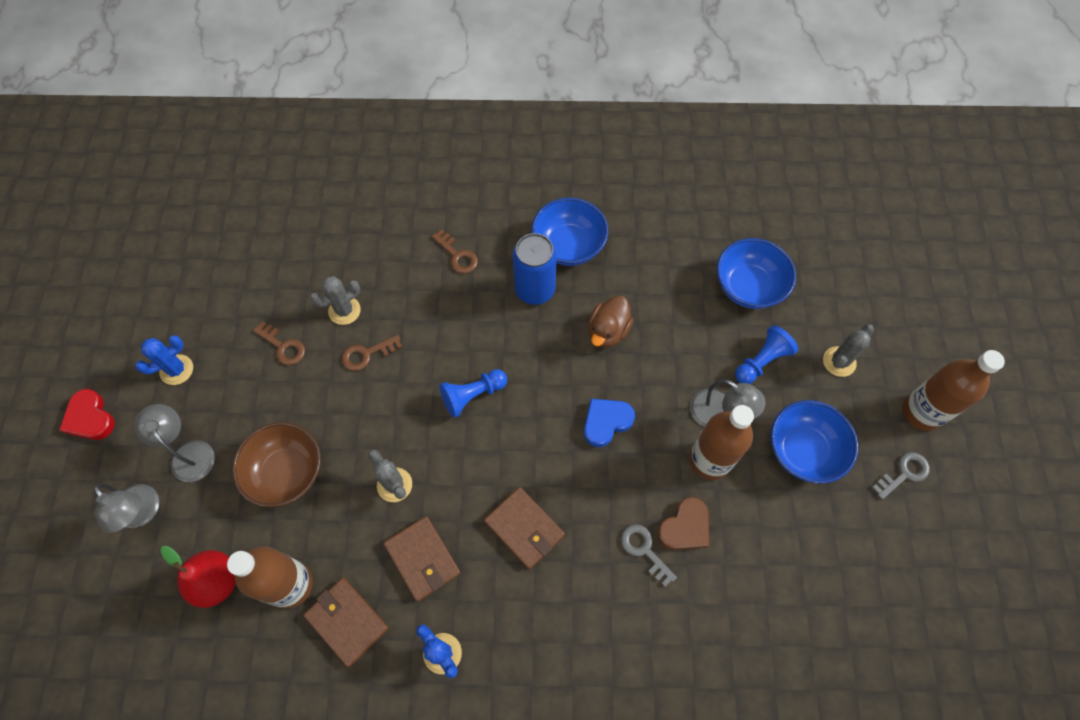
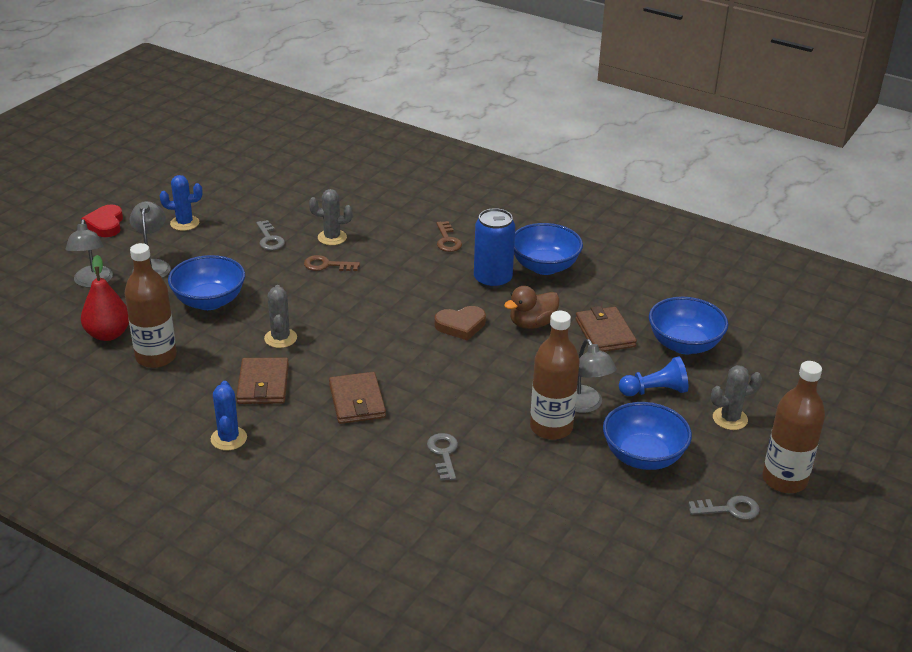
camera: 30 degrees right, 30 degrees down
brown bowl [232,422,321,508] -> blue bowl [168,255,245,310]
brown key [253,321,305,365] -> grey key [256,220,285,250]
brown wallet [303,578,389,667] -> brown wallet moved to [575,306,637,352]
blue pawn [439,369,507,418] -> none
blue heart [584,399,635,447] -> none
brown heart [657,497,709,550] -> brown heart moved to [435,306,486,341]

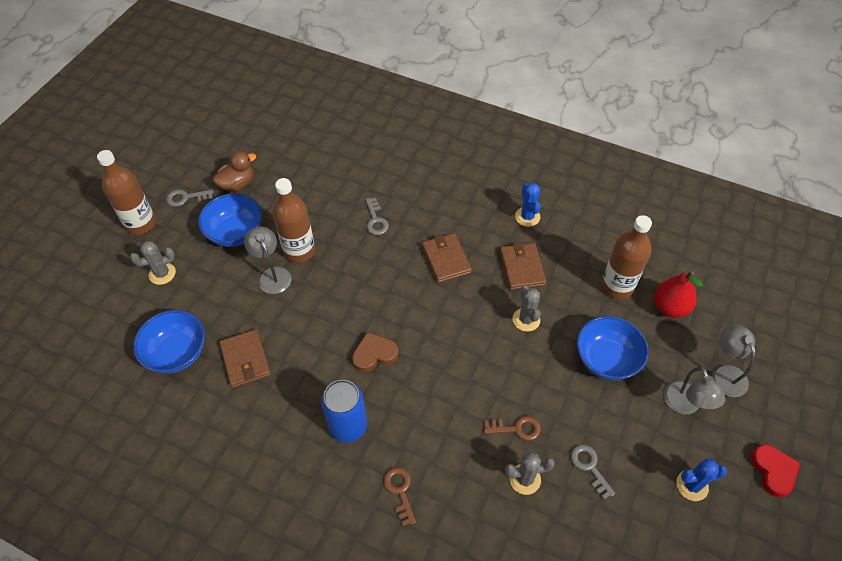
camera: 175 degrees right, 20 degrees up
brown duck [504,286,560,329] -> brown duck moved to [213,151,256,192]
blue bowl [514,223,583,275] -> none
blue pawn [619,357,688,396] -> none

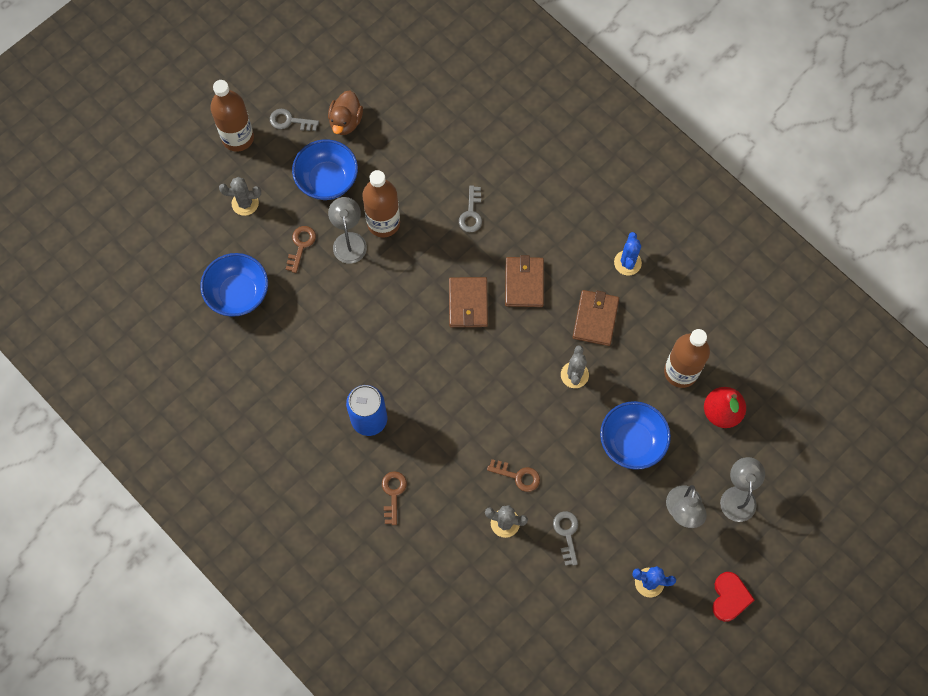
camera: 20 degrees right, 15 degrees up
brown duck [213,151,256,192] -> brown duck turned 120 degrees clockwise [328,90,363,135]
brown wallet [219,329,271,388] -> brown wallet moved to [449,277,488,327]
brown heart [352,332,398,372] -> none
none -> brown key [286,226,316,273]

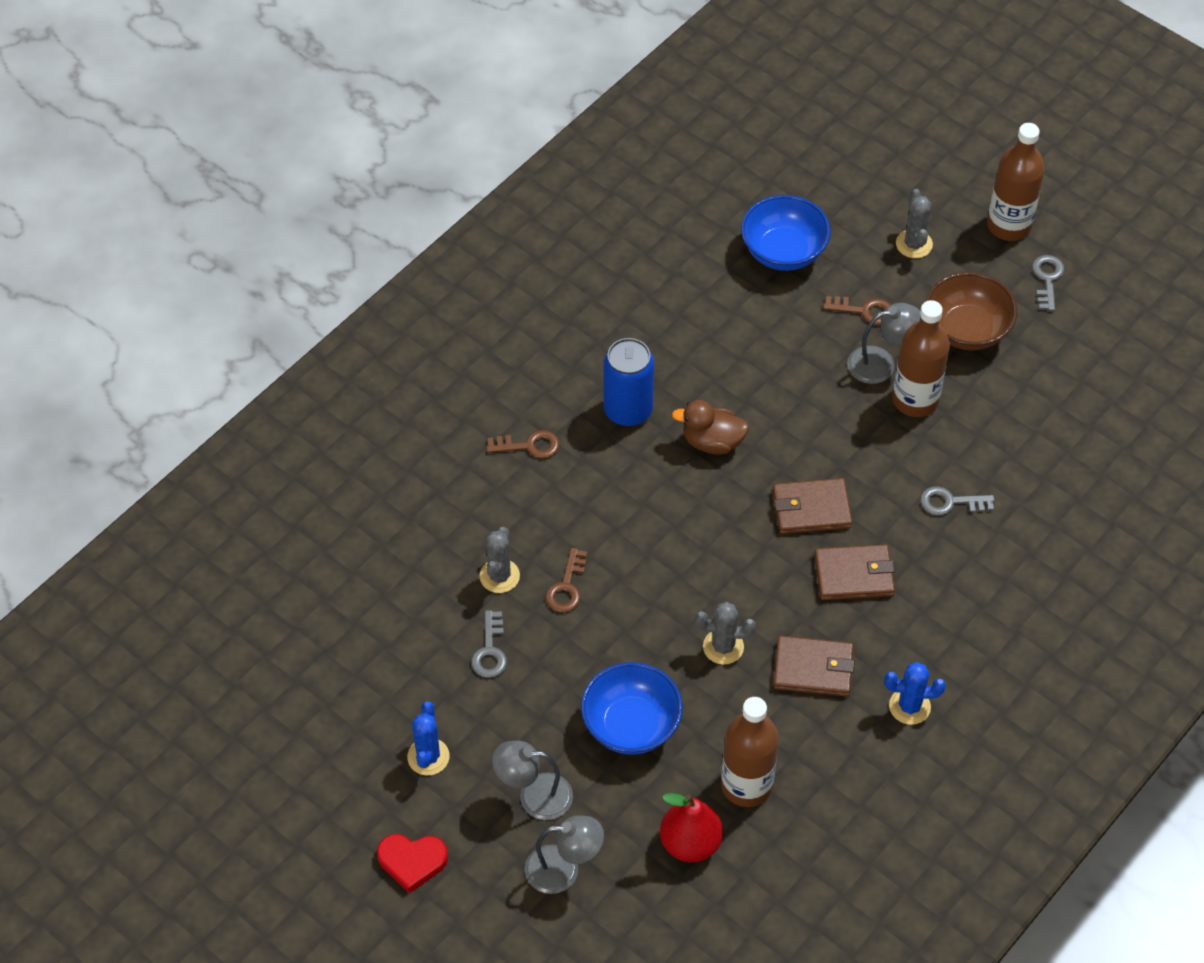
camera: 85 degrees right, 15 degrees down
blue bowl [292,139,358,200] -> brown bowl [926,272,1018,350]
brown duck [328,90,363,135] -> brown duck moved to [672,400,749,455]
grey key [553,511,578,566] -> grey key turned 105 degrees clockwise [471,610,507,678]

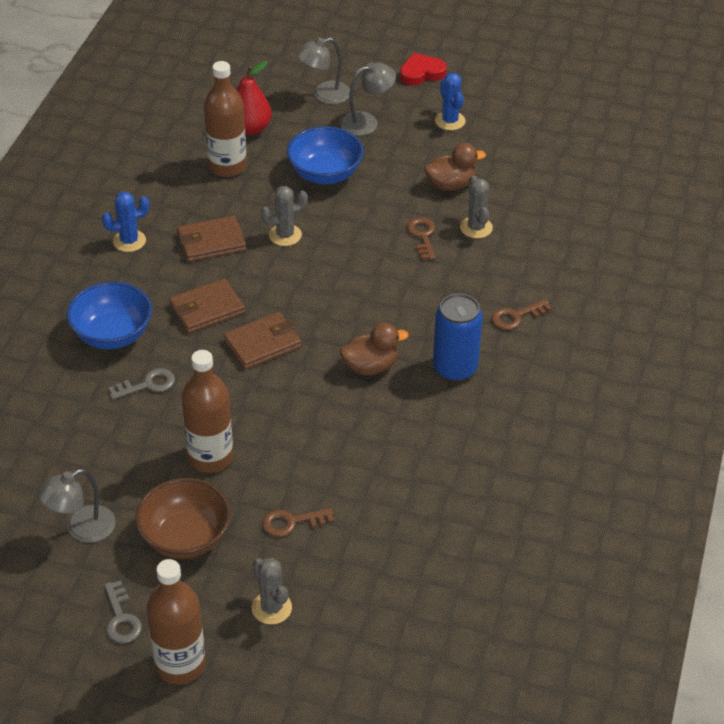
camera: 155 degrees right, 10 degrees down
grey key [471,610,507,678] -> brown duck [424,143,486,191]
blue bowl [741,195,831,271] -> blue bowl moved to [67,282,152,349]
grey lamp [847,303,921,384] -> grey lamp moved to [38,469,116,543]

